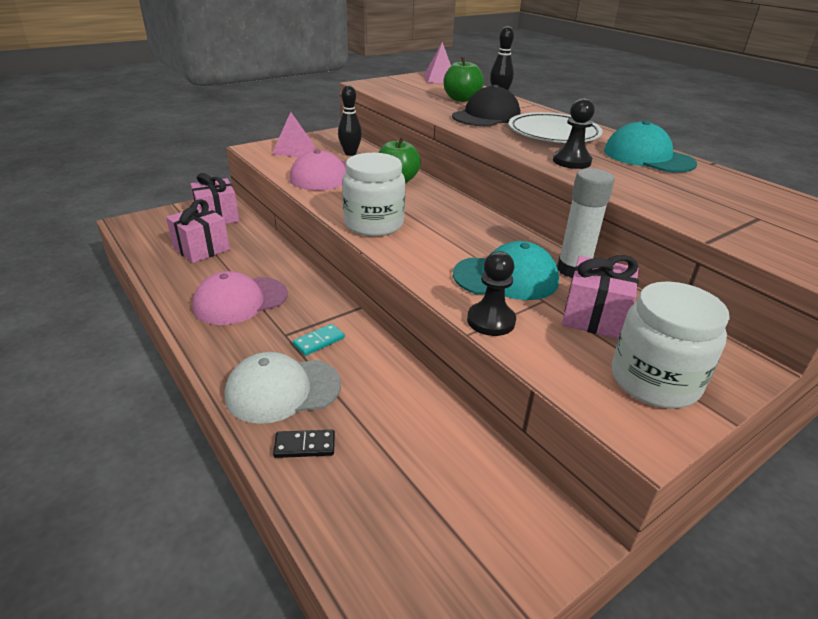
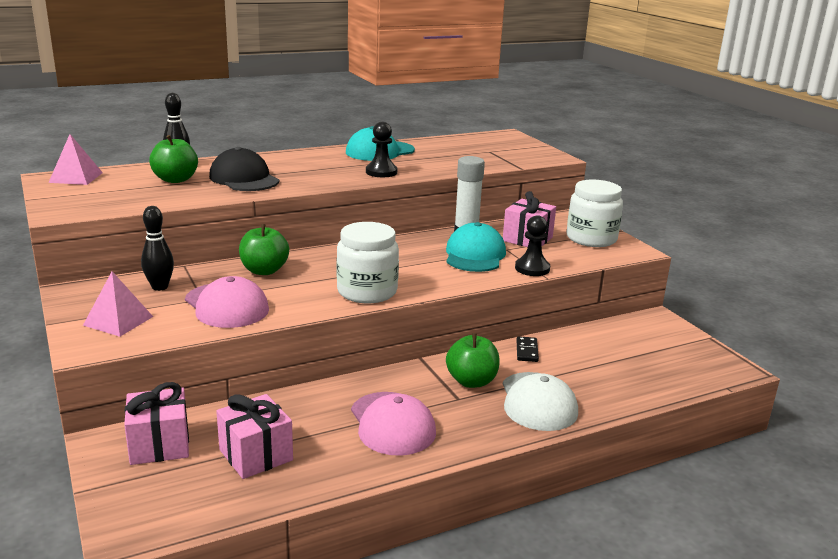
camera: 80 degrees left, 10 degrees down
black domino [273,430,335,458] -> black domino moved to [517,336,539,362]
turquoise domino [293,324,345,356] -> green apple [446,333,500,388]
white plate [509,112,603,143] -> none

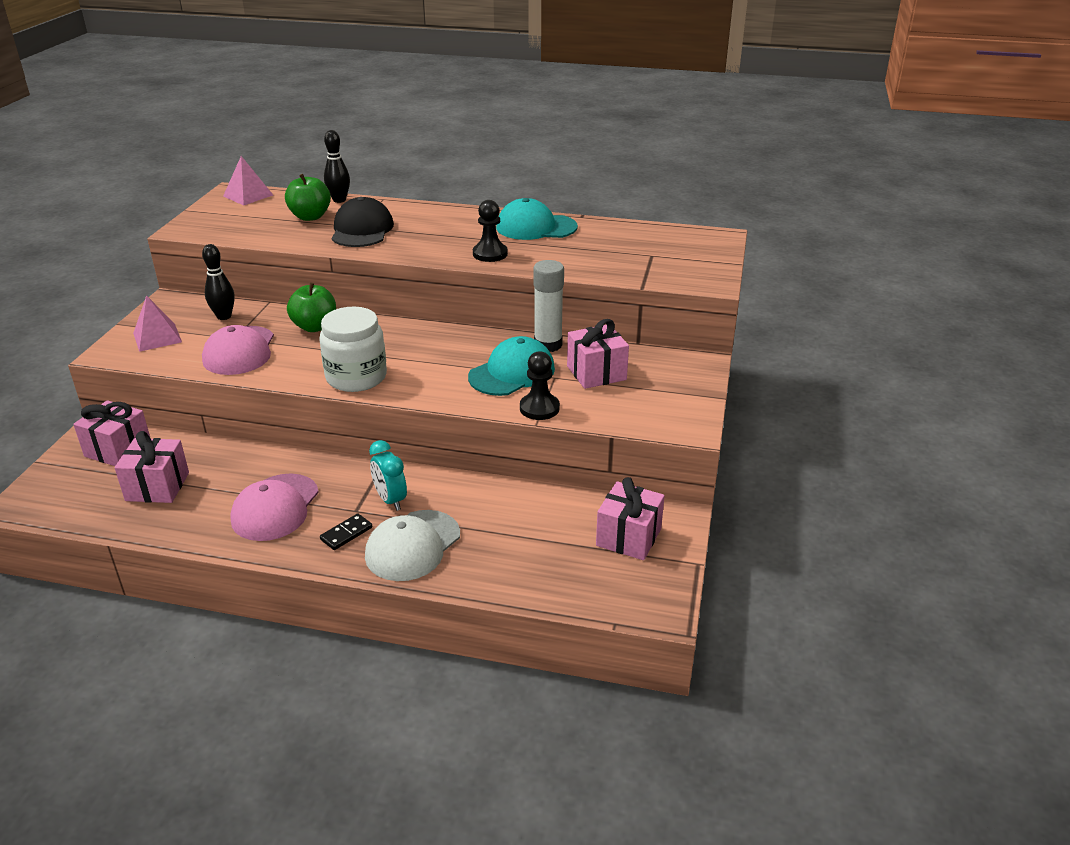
camera: 40 degrees right, 10 degrees up
green apple [446,333,500,388] -> turquoise clock [369,440,407,511]
black domino [517,336,539,362] -> black domino moved to [320,513,372,550]
white jar [567,179,623,247] -> none
none -> pink gift [596,477,665,560]

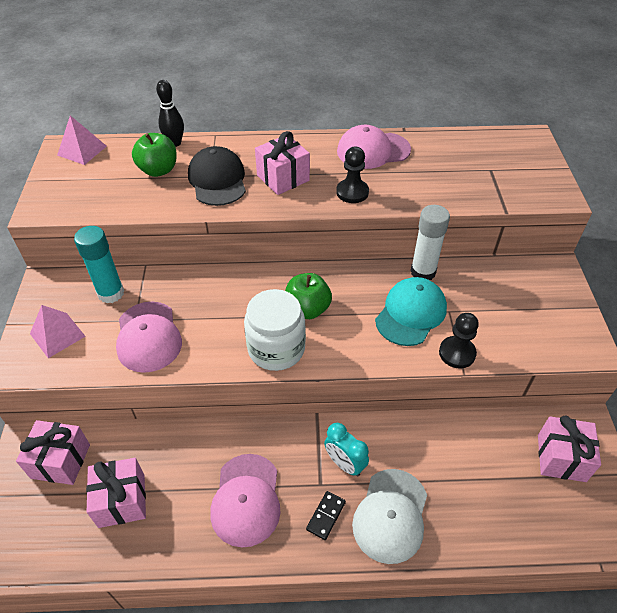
camera: 15 degrees left, 15 degrees up
black bowling pin [202,244,235,320] -> turquoise glue stick [74,226,124,303]
green apple [287,283,336,332] -> green apple moved to [285,273,332,319]
turquoise cap [496,198,578,240] -> pink cap [337,125,411,169]
pink gift [567,319,629,389] -> pink gift moved to [255,131,310,195]

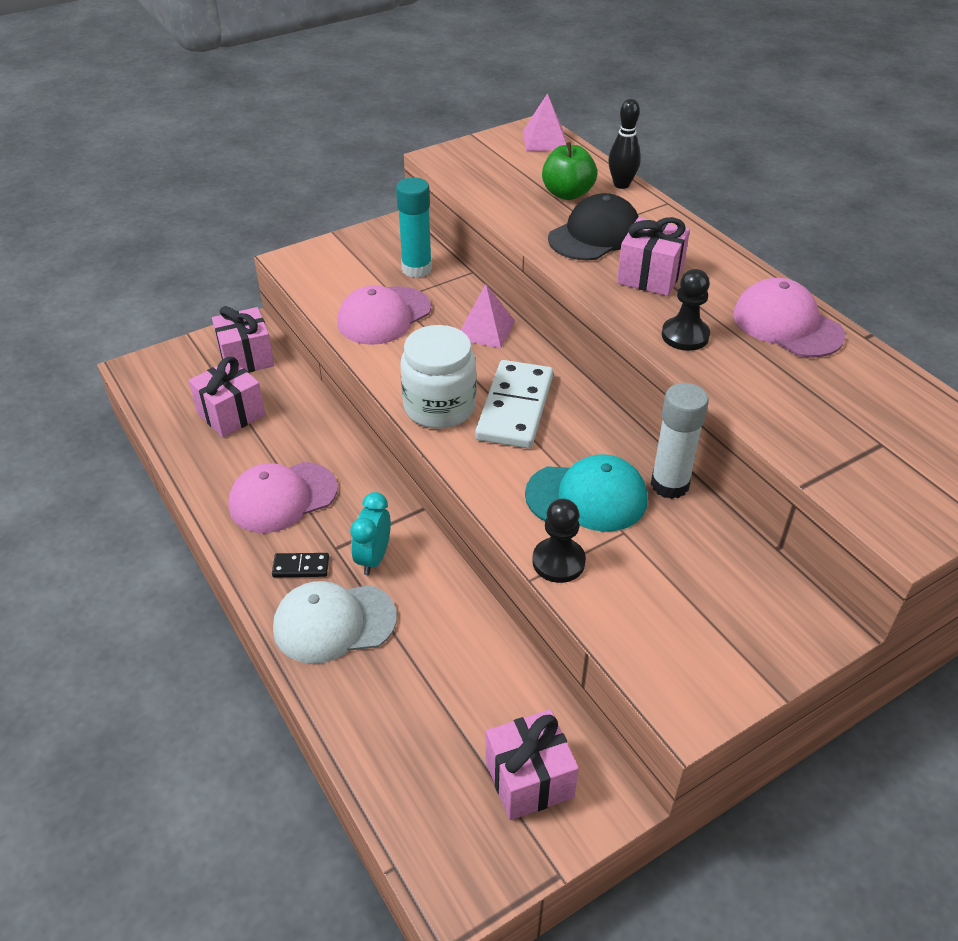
camera: 60 degrees right, 5 degrees down
pink pyramid [30,305,86,358] -> pink pyramid moved to [461,284,515,349]
green apple [285,273,332,319] -> white domino [475,360,553,449]

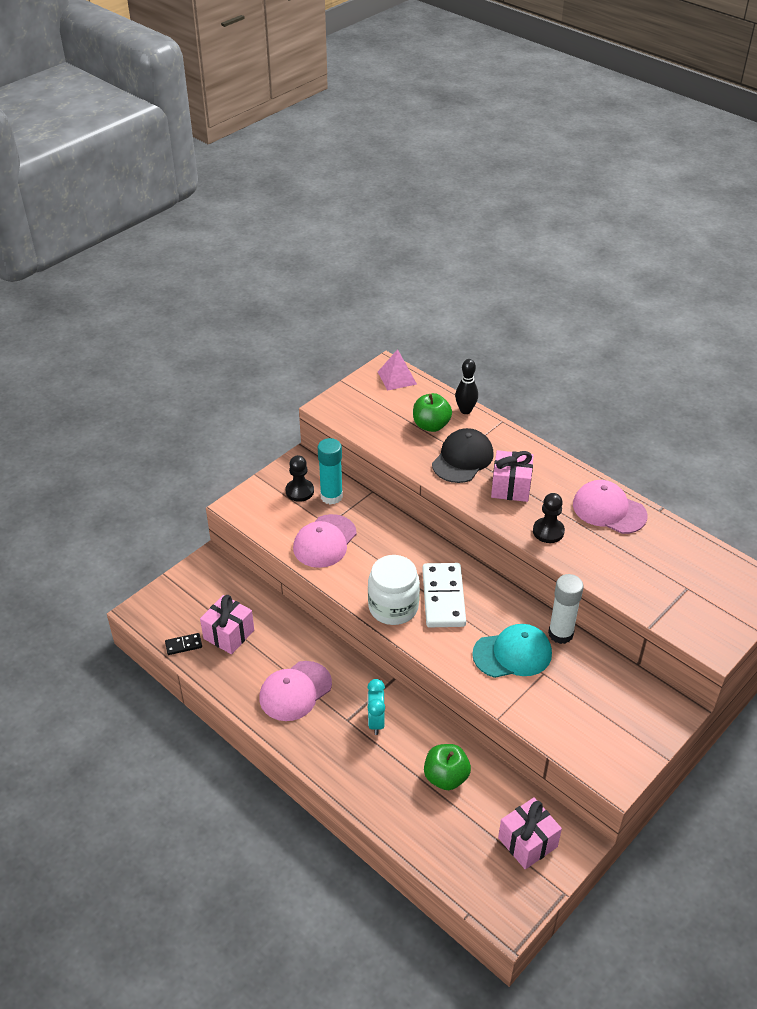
camera: 15 degrees left, 0 degrees up
pink gift [212,306,275,373] -> none
black domino [272,553,329,577] -> black domino moved to [165,633,202,655]
white cap [273,581,397,664] -> none
pink pyramid [461,284,515,349] -> none
black pawn [532,499,586,583] -> black pawn moved to [286,455,314,502]
none -> green apple [424,744,471,790]

